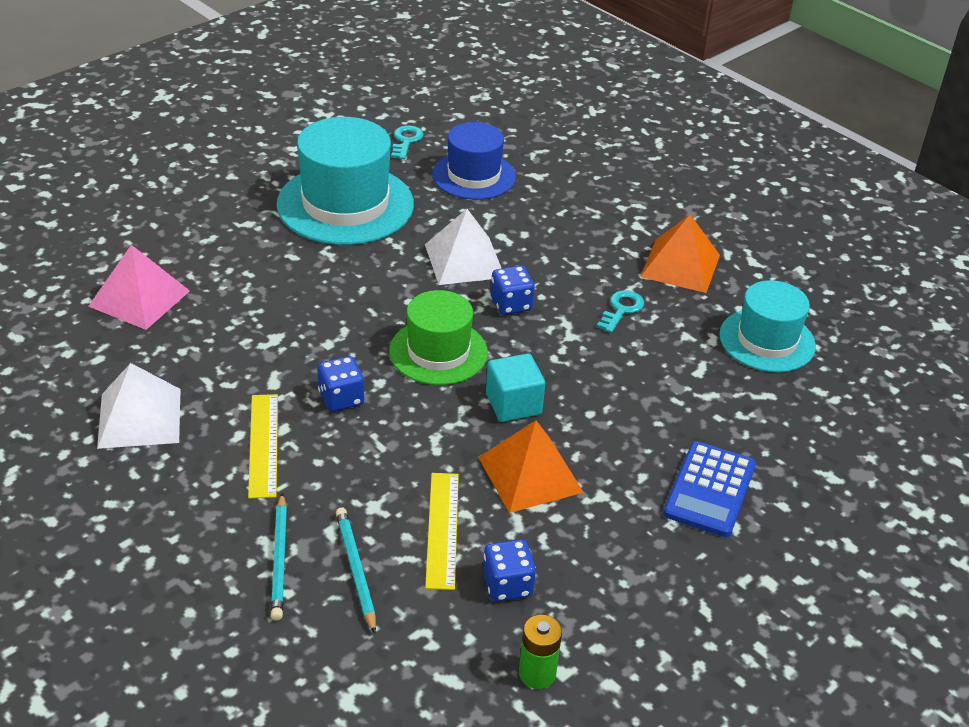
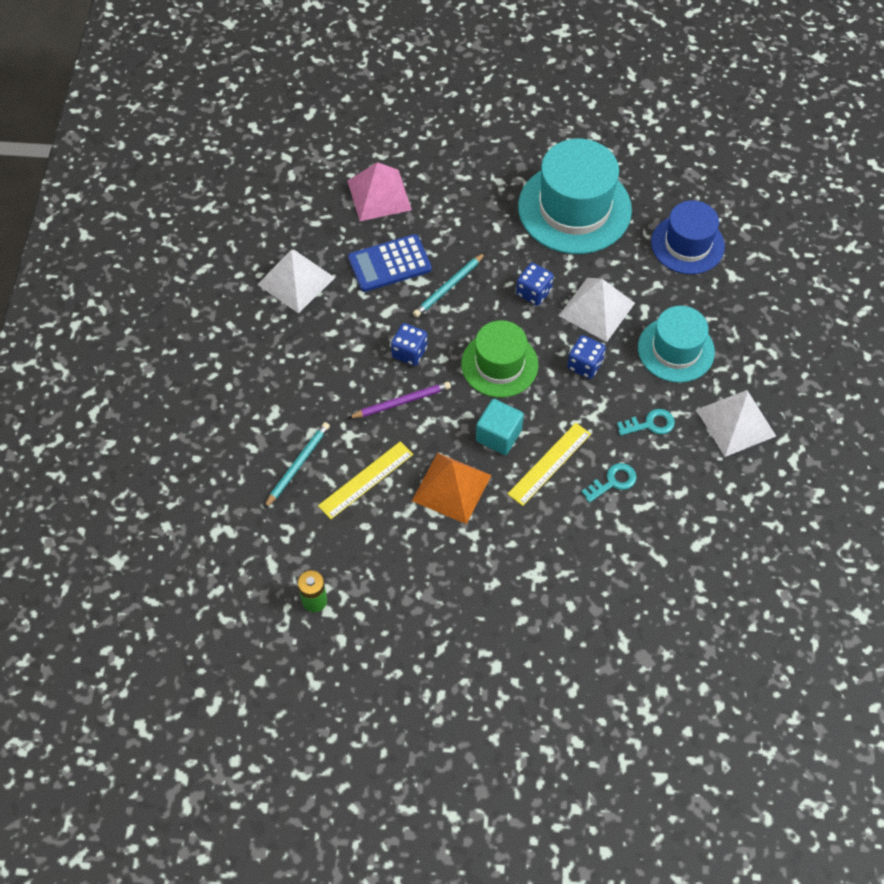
camera: 50 degrees right, 20 degrees up
yellow ruler [248,394,278,499] -> yellow ruler moved to [508,423,591,506]
turquoise pencil [271,493,287,620] -> turquoise pencil moved to [413,253,485,317]
turquoise key [391,126,424,160] -> turquoise key moved to [581,463,637,503]
blue dice [483,539,536,602] -> blue dice moved to [516,263,554,306]
orange pyramid [640,214,720,293] -> white pyramid [697,390,776,457]
blue calculator [663,441,756,537] -> blue calculator moved to [348,234,432,292]
turquoise hat [719,280,816,372] -> turquoise hat moved to [638,306,715,383]
none -> purple pencil [348,382,451,418]

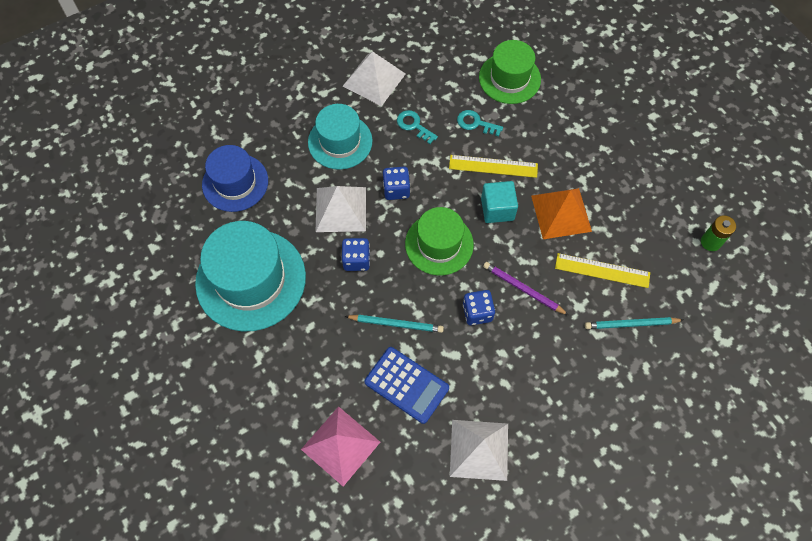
camera: 125 degrees left, 5 degrees up
none -> green hat [479,40,541,104]

